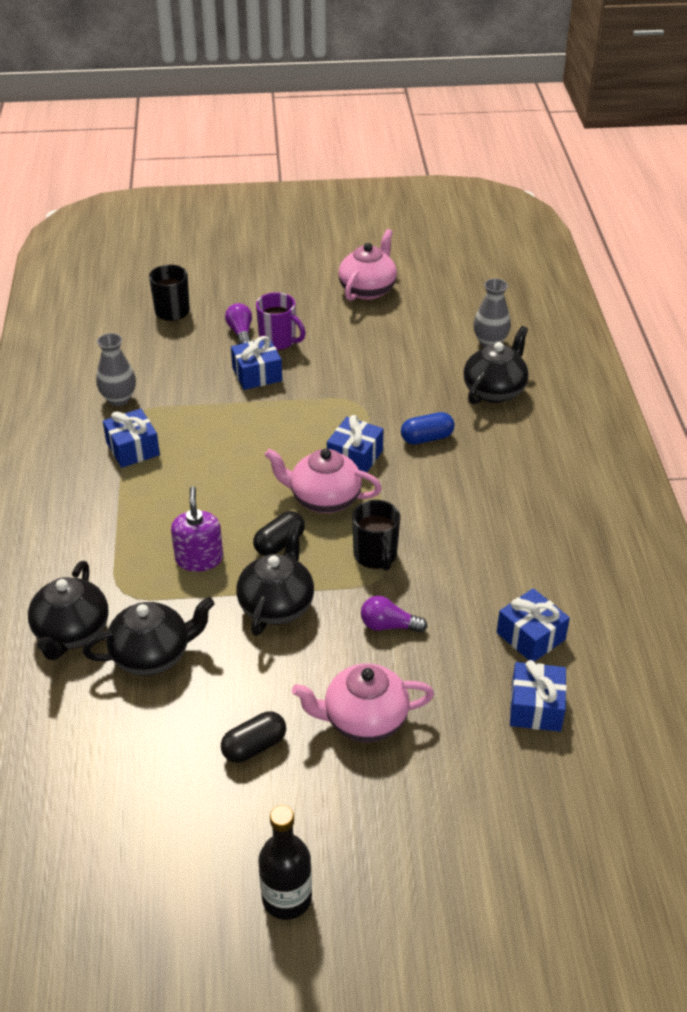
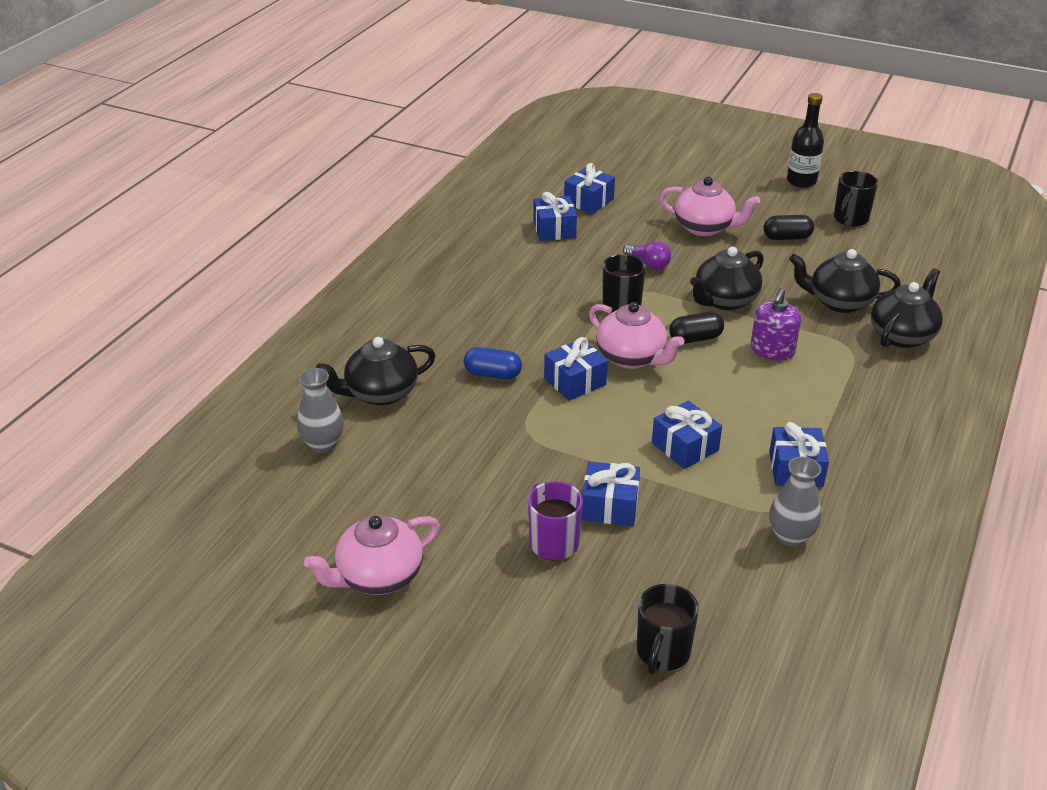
camera: 150 degrees left, 5 degrees down
purple light bulb [225,303,252,344] -> none
none -> blue gift [652,401,722,469]
none -> black mug [834,171,878,227]

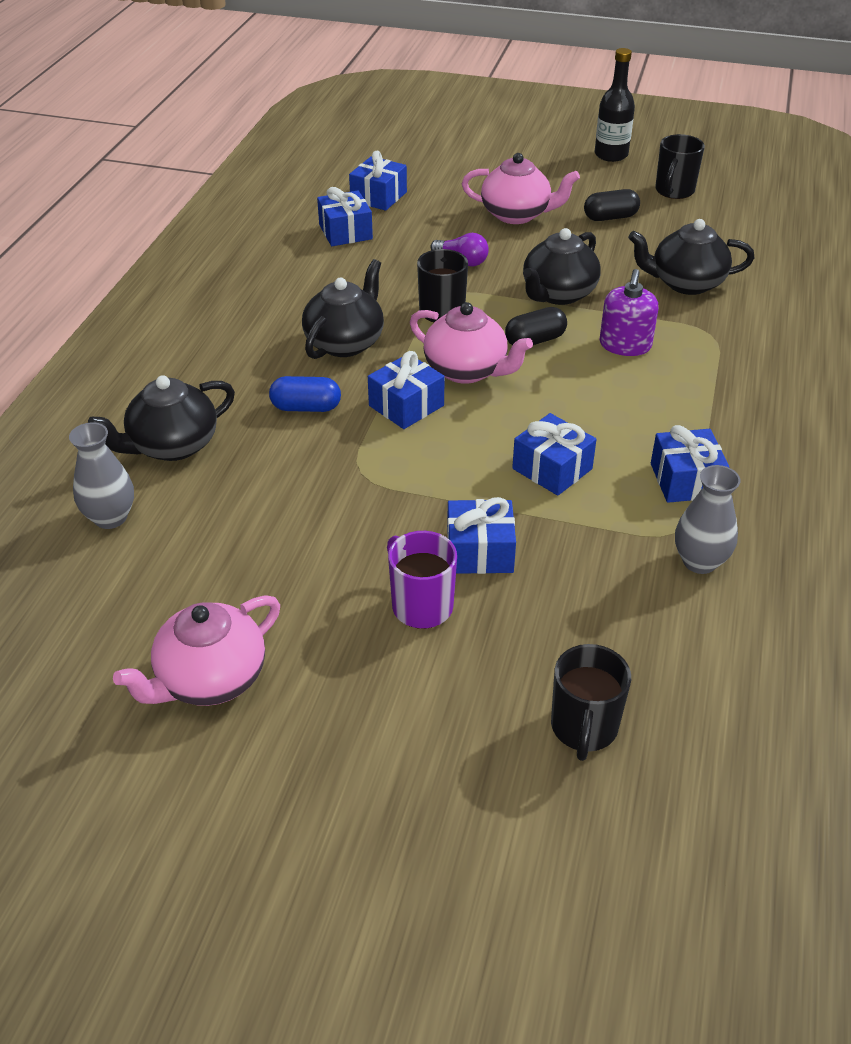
camera: 10 degrees left, 5 degrees up
black teapot [871,268,943,348] -> black teapot moved to [302,259,384,359]

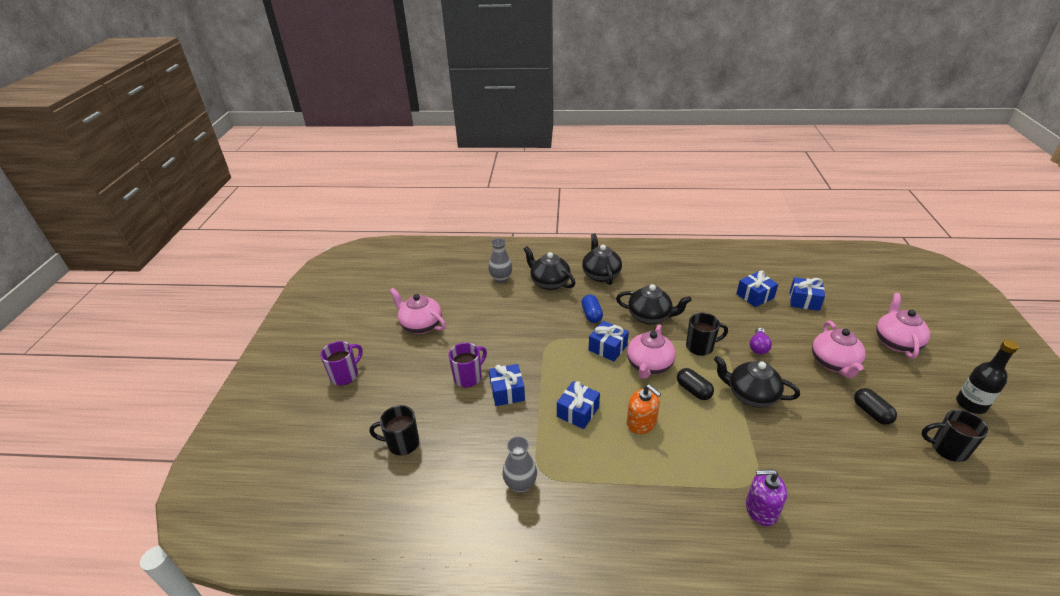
camera: 80 degrees right, 5 degrees down
purple soap dispenser [600,269,658,356] -> purple soap dispenser moved to [746,469,787,526]
black teapot [628,219,754,295] -> black teapot moved to [582,233,622,285]
blue gift [651,425,730,503] -> none
none -> purple mug [320,341,363,385]
none -> orange soap dispenser [627,384,661,434]
none -> pink teapot [876,293,930,359]

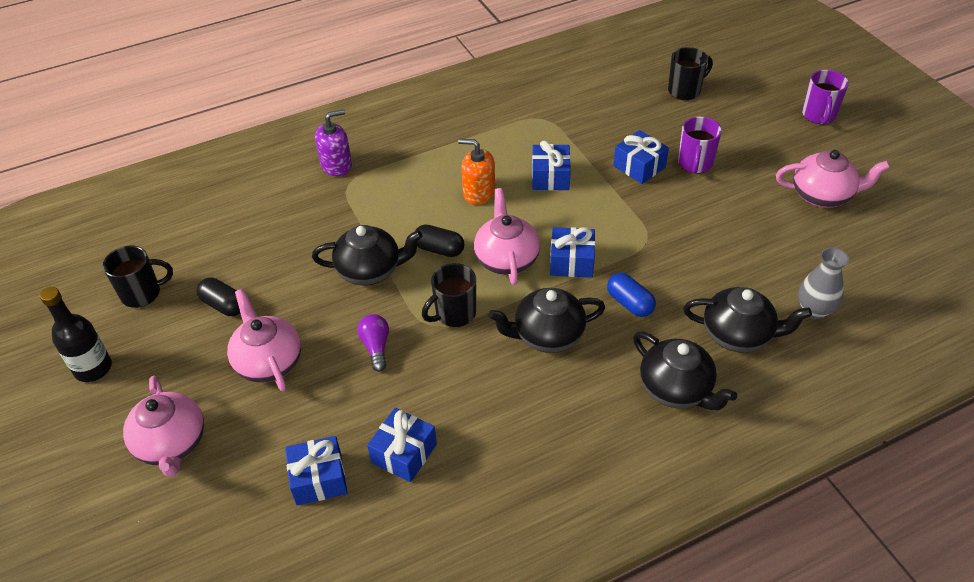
camera: 150 degrees right, 10 degrees up
grey vase [503,436,537,493] -> none

